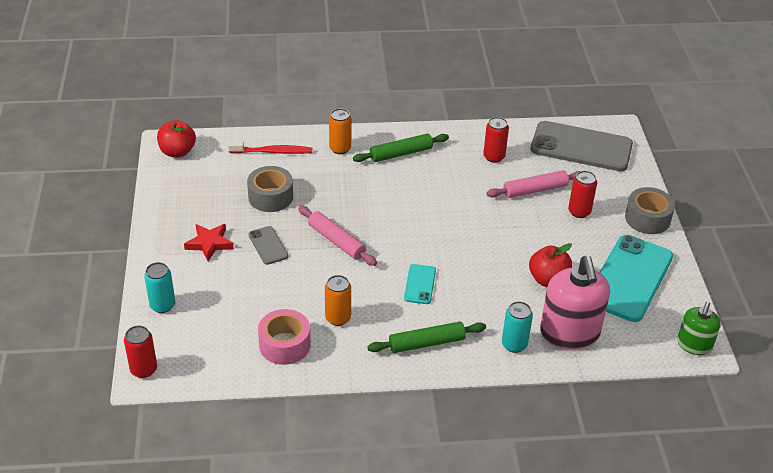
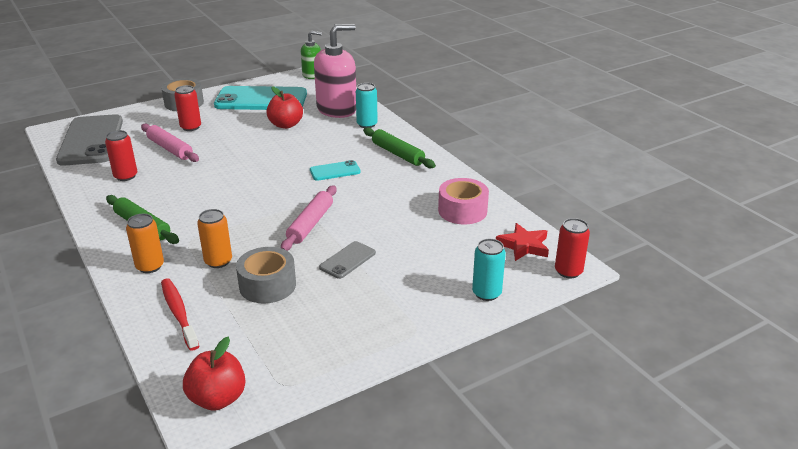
camera: 115 degrees left, 10 degrees down
red star [184,224,234,261] -> red star moved to [496,223,549,261]
orange can [325,275,351,326] -> orange can moved to [197,209,232,268]

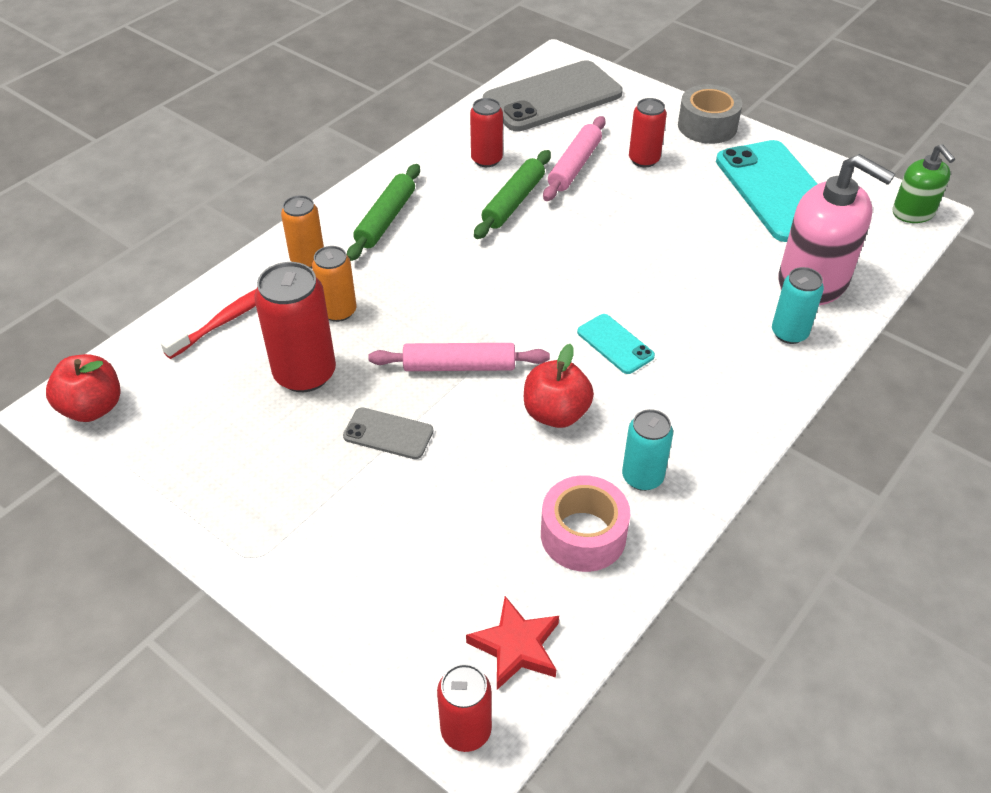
camera: 70 degrees right, 15 degrees up
grey tape [236,247,296,304] -> red can [254,262,336,392]
red apple [266,86,303,129] -> red apple moved to [524,344,594,428]
green rolling pin [363,127,436,168] -> green rolling pin moved to [474,150,551,239]
turquoise can [472,239,506,301] -> turquoise can moved to [622,409,673,491]

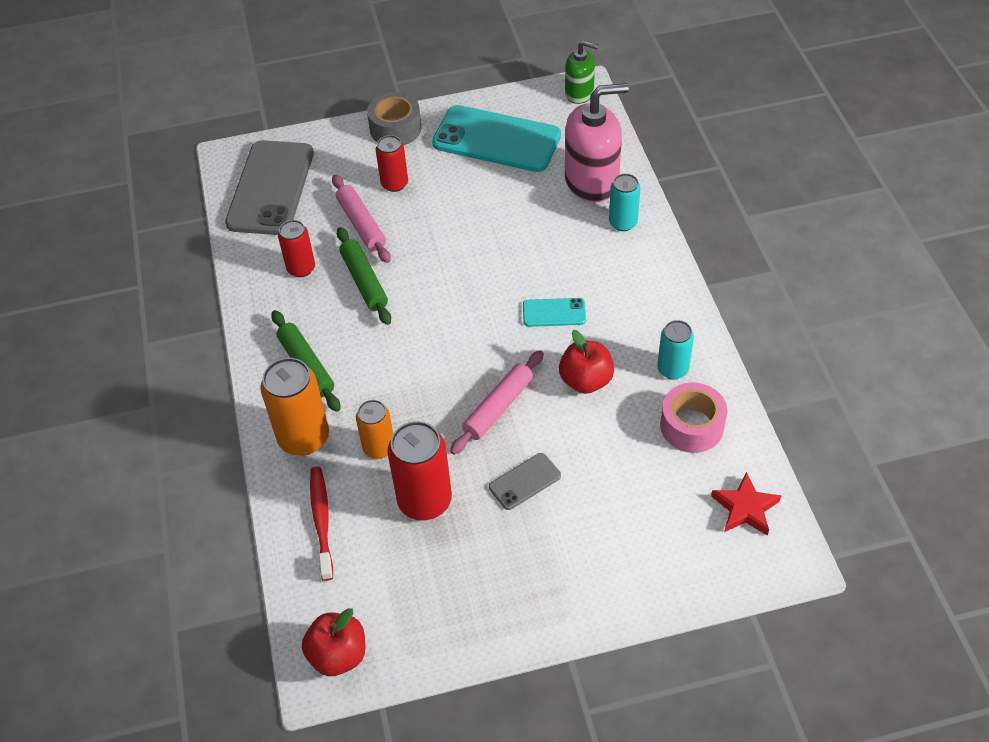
camera: 50 degrees left, 5 degrees up
orange can [281,195,324,269] -> orange can [260,358,329,455], size x1.63
red can [437,664,492,752] -> none

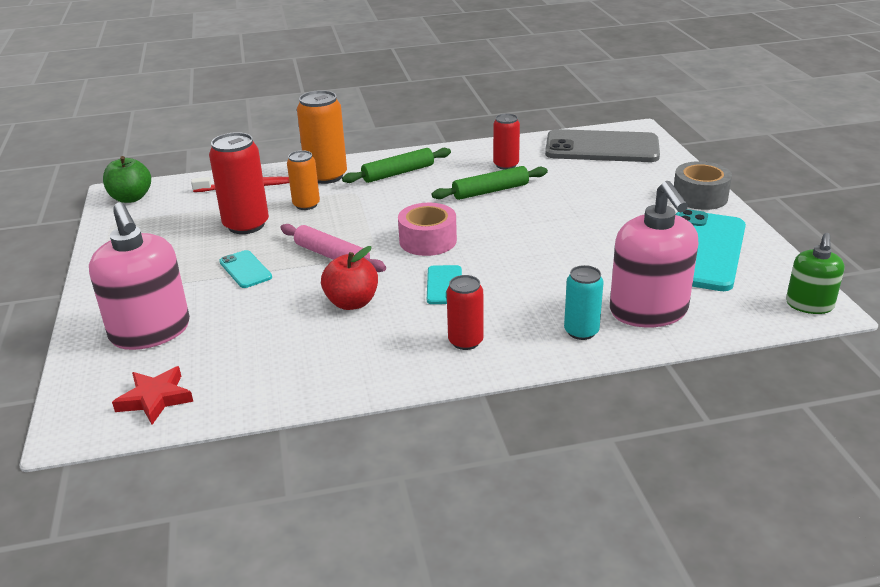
camera: 90 degrees right, 20 degrees down
red apple [302,608,365,676] -> green apple [103,156,151,203]
pink rolling pin [332,175,391,263] -> none
red can [376,135,408,192] -> red can moved to [447,275,484,350]
grey phone [489,453,561,510] -> turquoise phone [219,250,272,288]
turquoise can [657,320,694,379] -> none
pink tape [660,382,727,453] -> pink tape moved to [398,203,457,256]
none -> pink soap dispenser [89,203,190,350]

